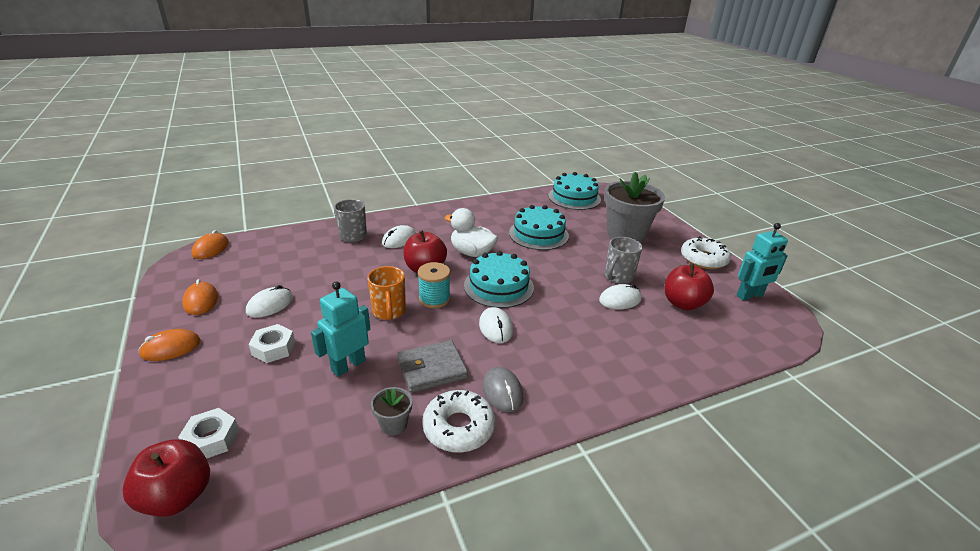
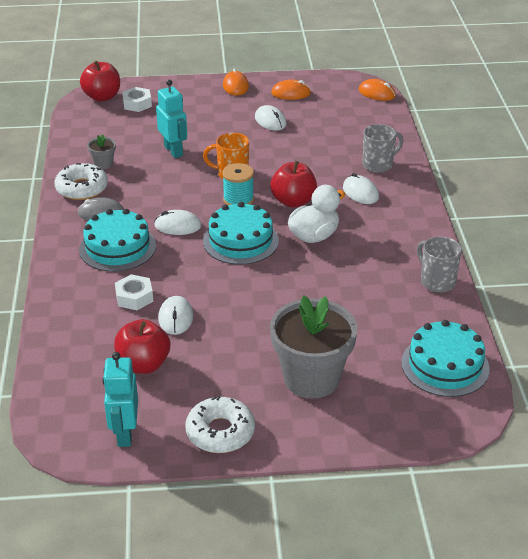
camera: 110 degrees right, 5 degrees up
white nut [249,324,295,363] -> white nut moved to [115,274,153,310]
grey wallet [397,340,468,393] -> none
turquoise cake [509,205,569,250] -> turquoise cake moved to [79,209,156,272]
grey mug [605,237,643,284] -> grey mug moved to [417,237,462,293]

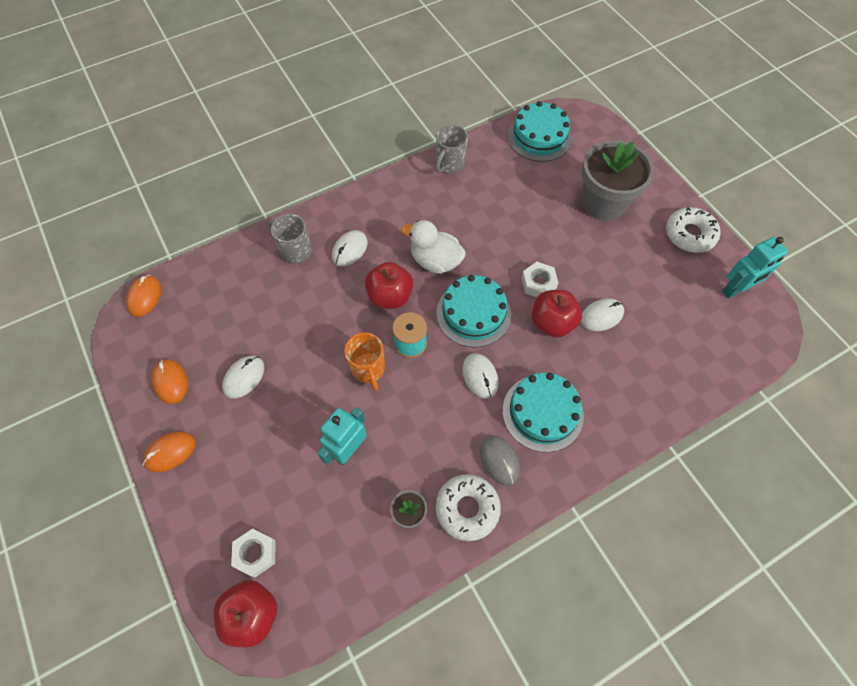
camera: 115 degrees left, 25 degrees up
red apple [114,319,170,374] -> red apple moved to [532,290,582,338]
white nut [115,274,153,310] -> white nut moved to [521,262,558,297]

